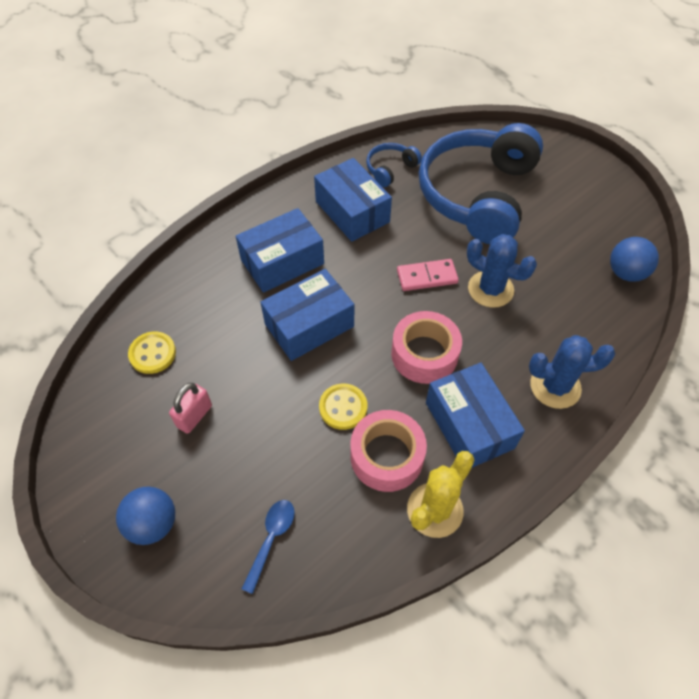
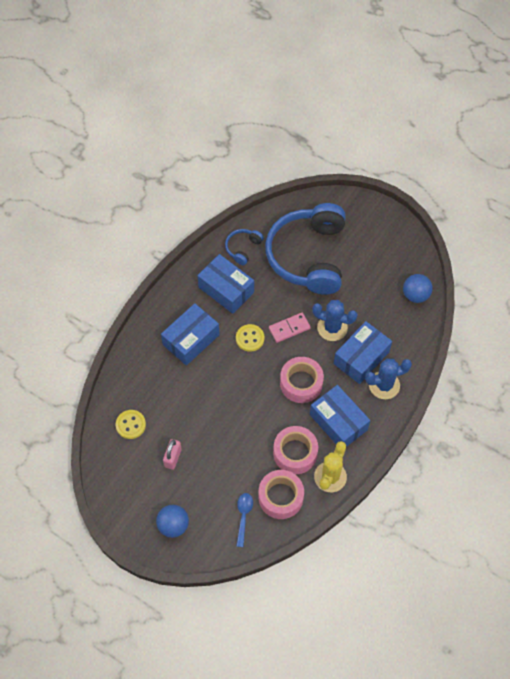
camera: 15 degrees left, 5 degrees up
blue box [260,269,354,361] -> blue box moved to [334,321,392,384]
yellow button [319,384,367,430] -> yellow button moved to [236,324,264,352]
none -> pink tape [258,470,304,519]

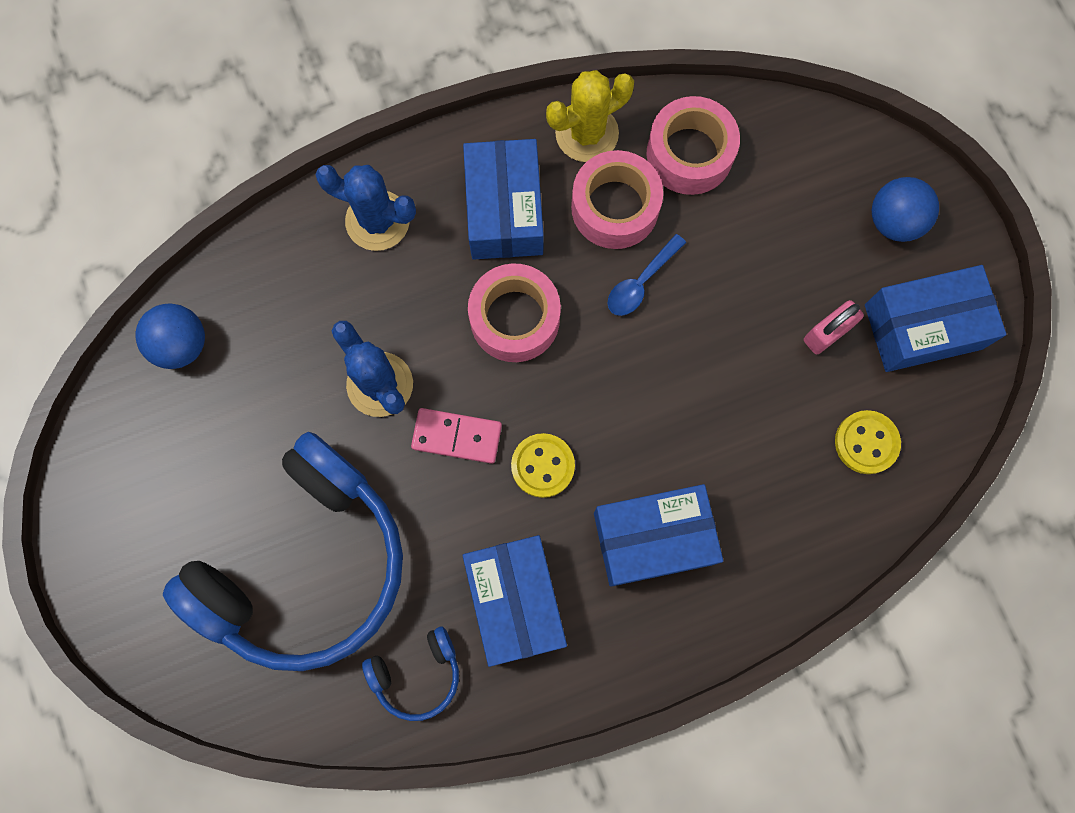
camera: 145 degrees left, 15 degrees up
blue spoon [236,493,253,547] -> blue spoon moved to [608,234,686,316]
blue box [334,321,392,384] -> blue box moved to [865,265,1007,372]

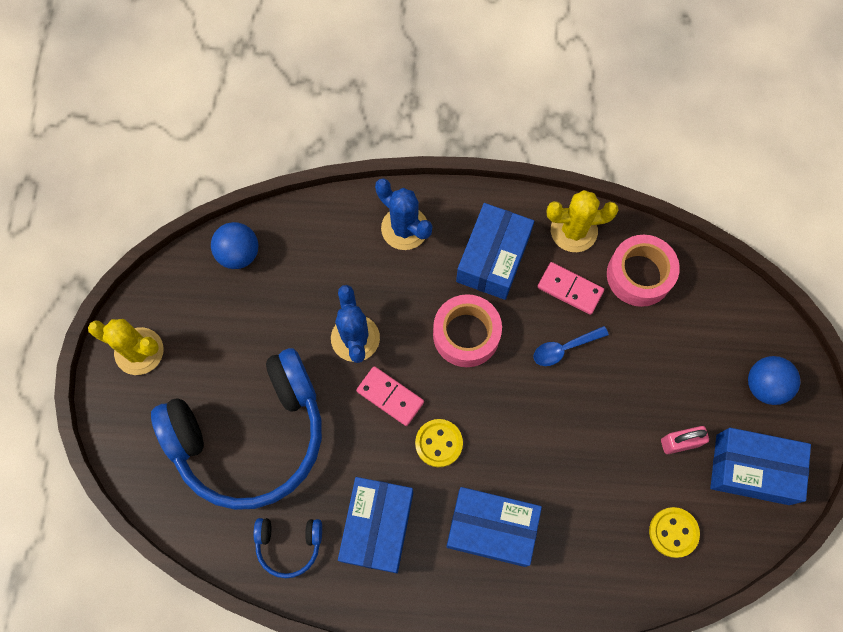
camera: 25 degrees right, 5 degrees down
pink tape [571,150,663,249] -> pink domino [537,262,604,315]
none -> yellow cactus [88,319,163,375]

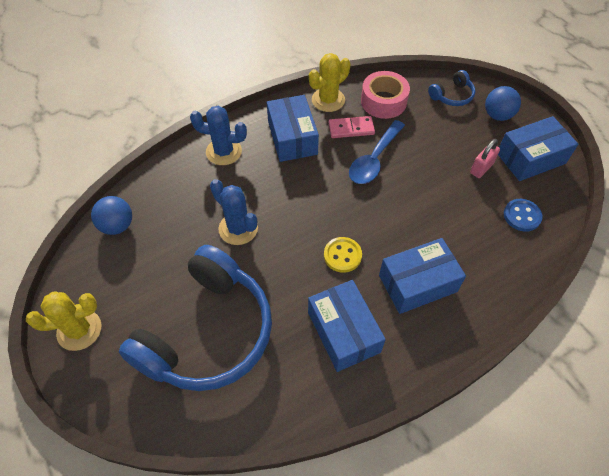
camera: 35 degrees left, 15 degrees down
blue headphones [254,518,322,578] -> blue headphones moved to [428,70,475,106]
pink domino [356,366,424,426] -> none
pink tape [433,294,502,367] -> none
blue spoon [533,326,609,366] -> blue spoon [349,120,405,184], size x1.63
yellow button [649,507,700,558] -> blue button [504,199,543,232]

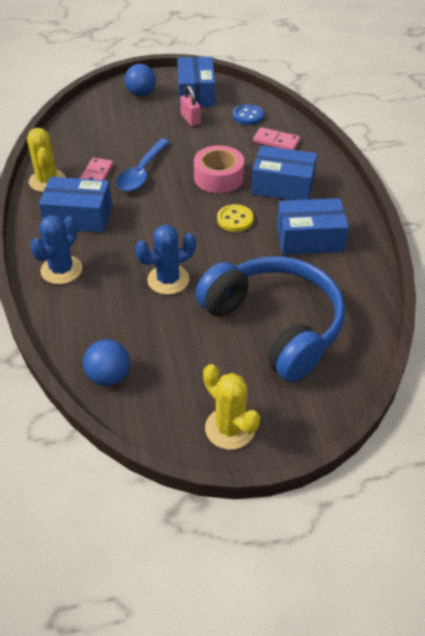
camera: 70 degrees left, 10 degrees down
yellow cactus [26,291,101,351] -> yellow cactus turned 45 degrees counterclockwise [203,364,260,450]
blue spoon [349,120,405,184] -> blue spoon turned 60 degrees clockwise [116,139,170,192]
pink tape [361,71,410,119] -> pink tape moved to [194,145,244,193]
blue box [379,238,466,314] -> blue box turned 75 degrees counterclockwise [251,146,317,200]
blue headphones [428,70,475,106] -> none
none -> pink domino [253,127,300,150]

